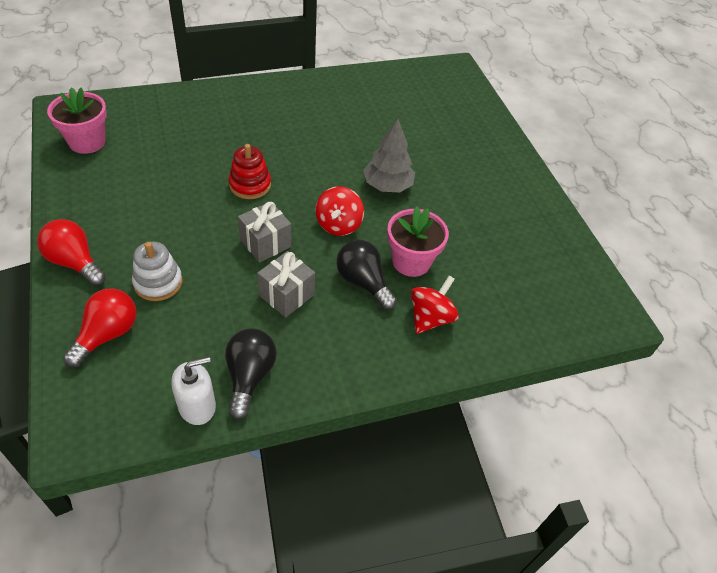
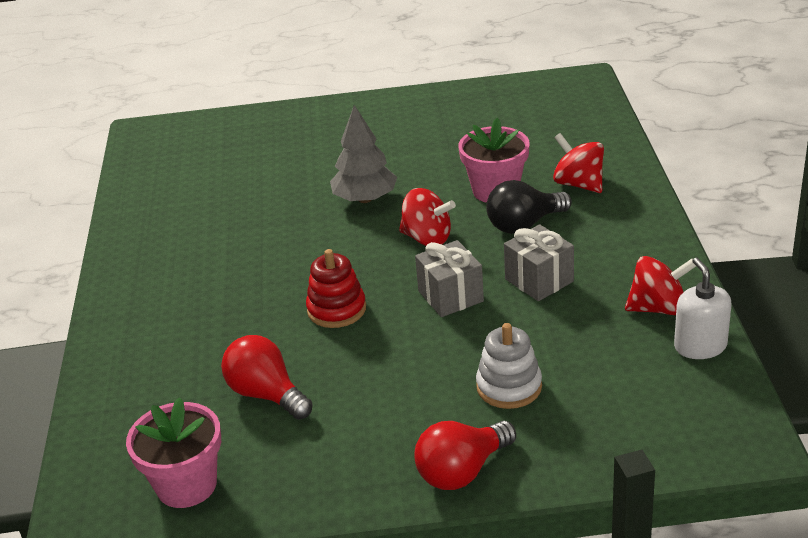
camera: 70 degrees left, 15 degrees down
red light bulb [63,289,137,368] -> red light bulb moved to [221,335,313,420]
black light bulb [225,328,277,420] -> red spinning top [625,256,696,315]

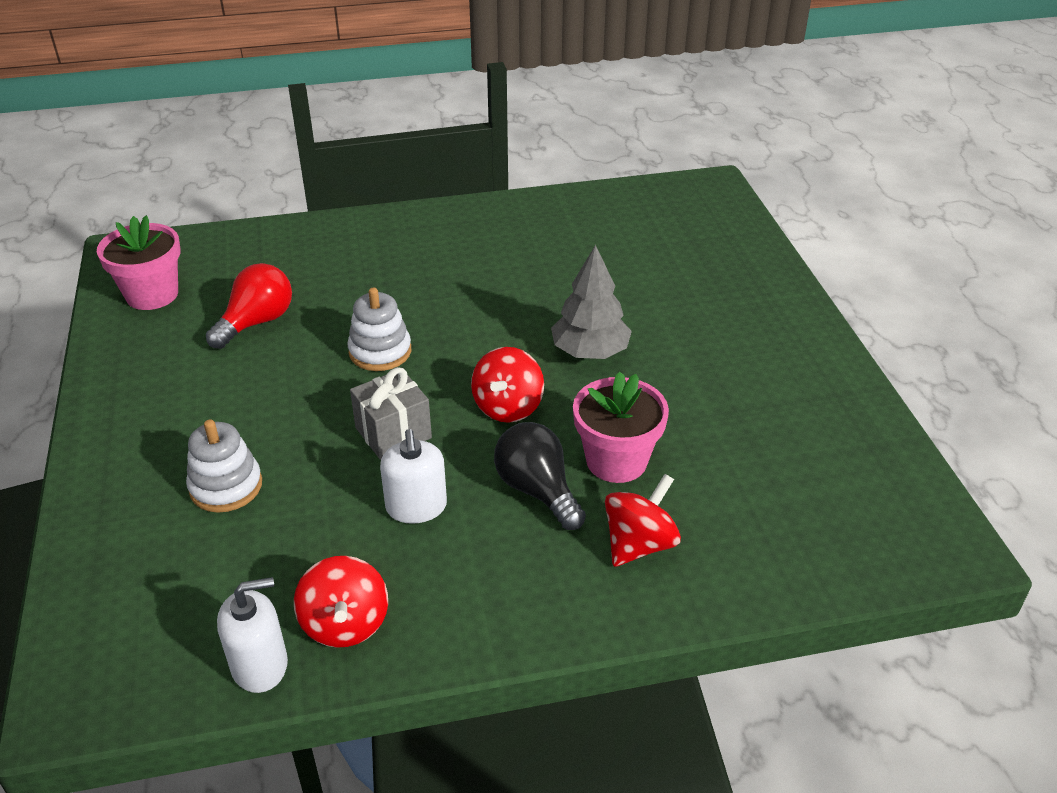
camera: 80 degrees right, 5 degrees up
red stacking toy [306,249,366,328] -> white stacking toy [347,287,411,371]
red light bulb [415,421,516,490] -> none
grey gift [504,224,574,301] -> white soap dispenser [380,429,447,524]

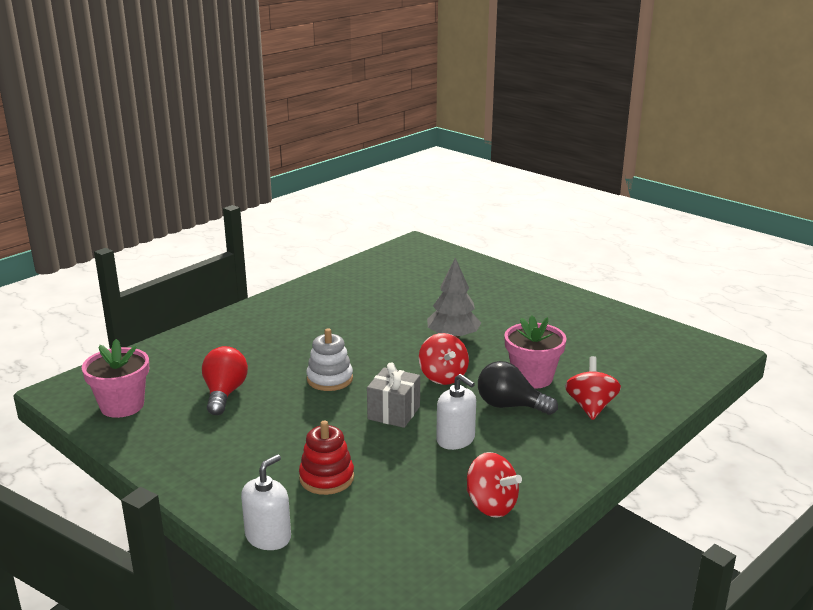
camera: 35 degrees left, 15 degrees down
white stacking toy [186,420,262,513] -> red stacking toy [299,421,354,495]
white soap dispenser [217,577,288,693] -> white soap dispenser moved to [241,454,291,550]

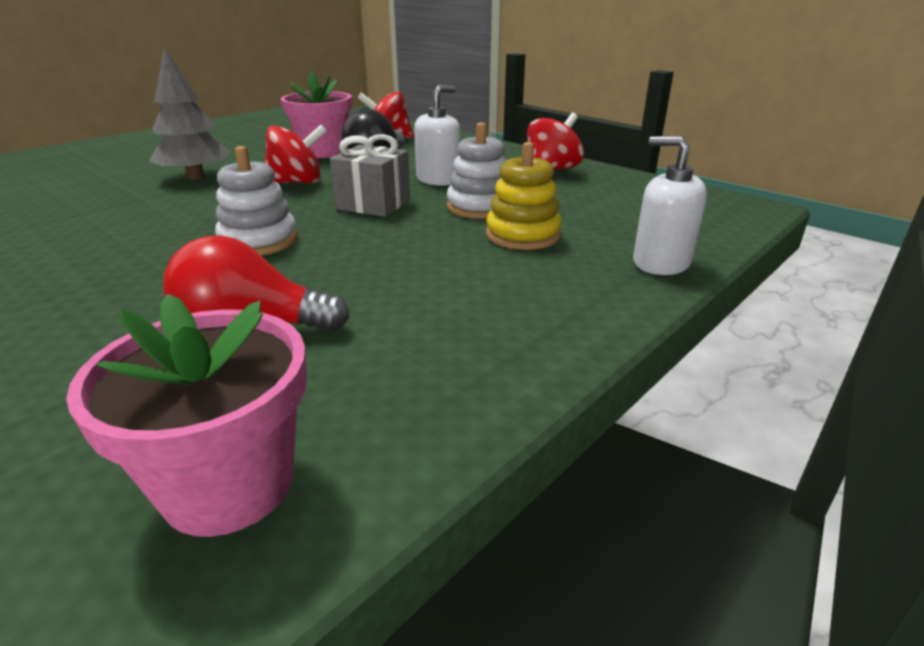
camera: 90 degrees left, 5 degrees up
red stacking toy [299,421,354,495] -> yellow stacking toy [486,142,562,250]
none -> white stacking toy [447,122,507,219]

